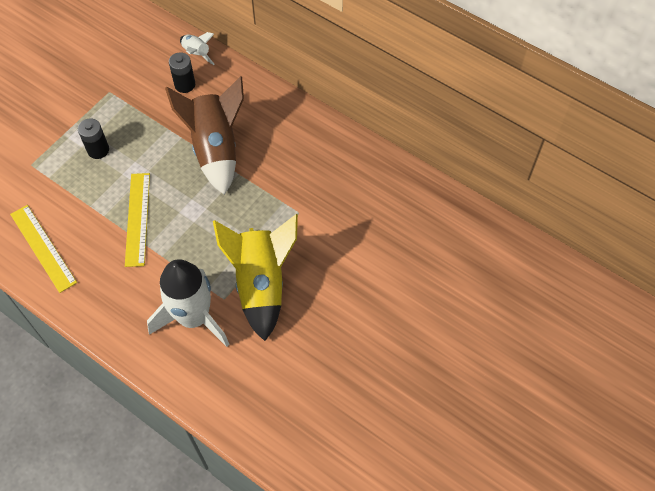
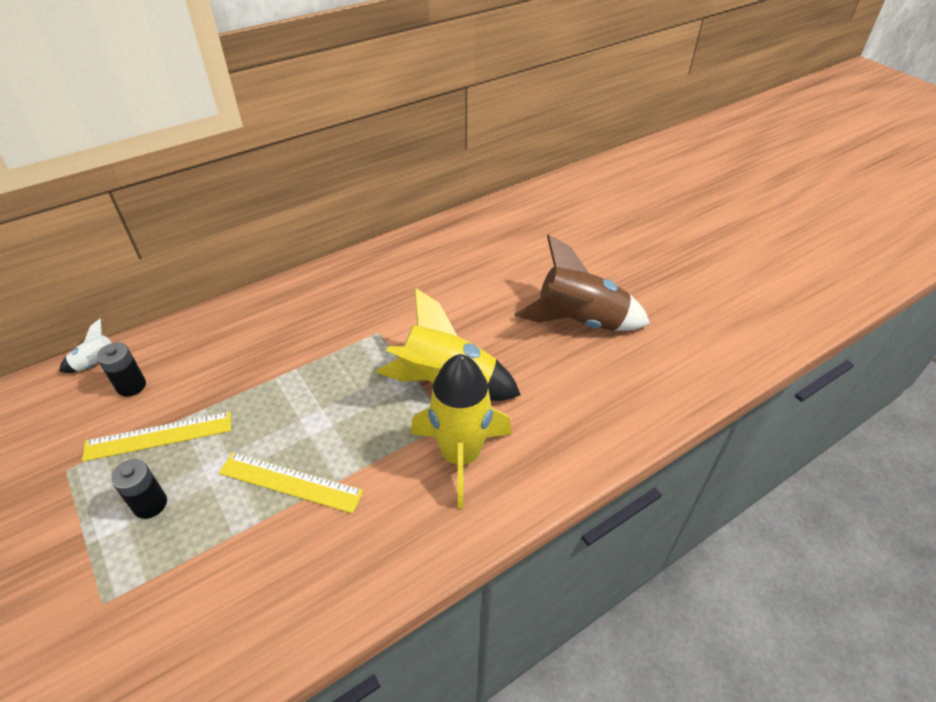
camera: 70 degrees left, 15 degrees down
yellow ruler [10,205,77,293] -> yellow ruler moved to [82,412,231,462]
white rocket [147,259,230,347] -> yellow rocket [411,354,512,509]
brown rocket [165,76,244,195] -> brown rocket moved to [515,234,650,331]

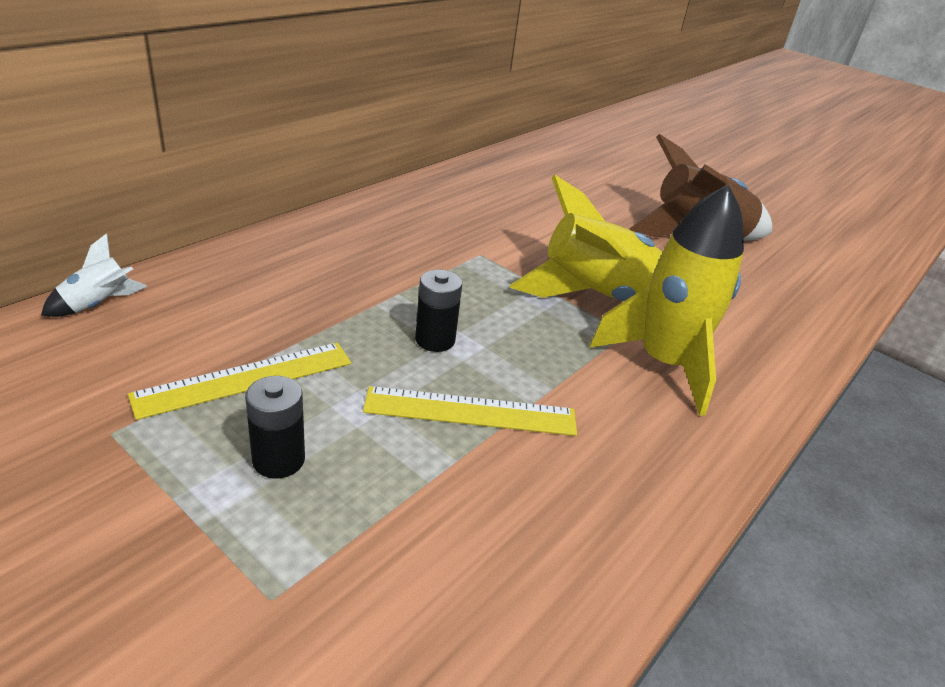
camera: 20 degrees left, 10 degrees down
black battery [97,342,146,397] -> black battery moved to [415,270,462,352]

